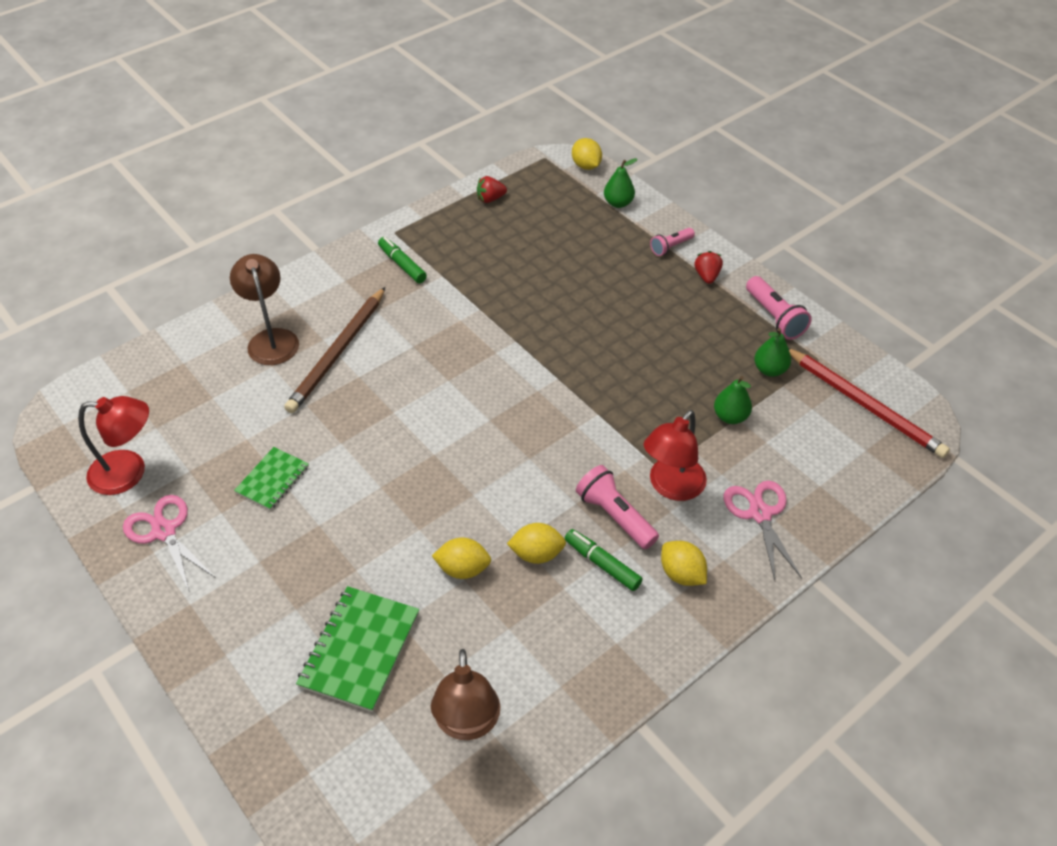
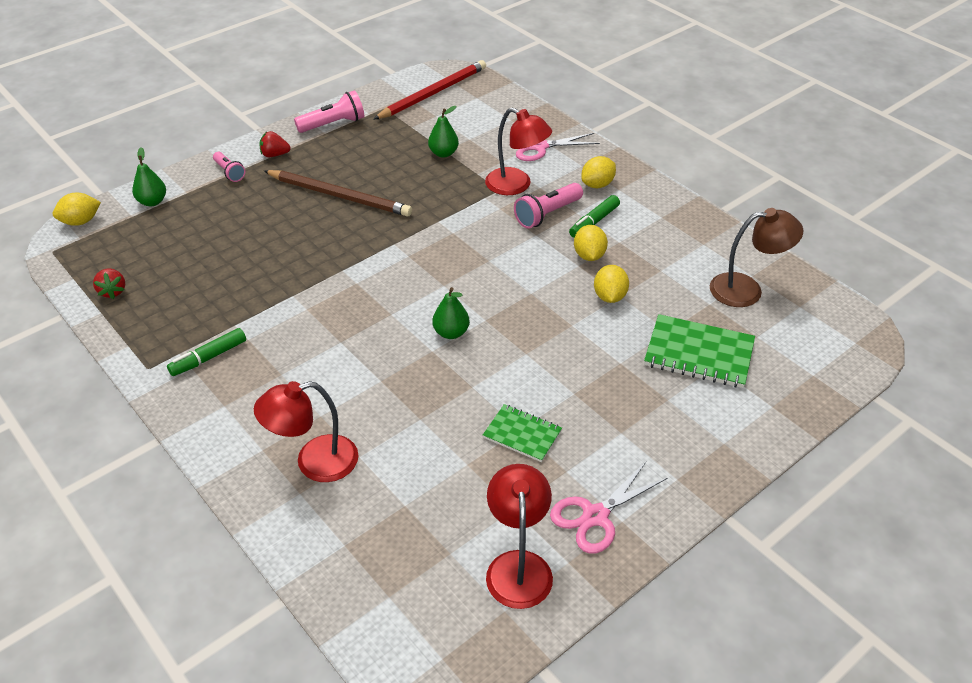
camera: 90 degrees left, 5 degrees down
brown lamp [230,254,299,365] -> red lamp [254,381,359,482]
brown pencil [284,287,385,413] -> brown pencil moved to [264,170,412,217]
green pear [754,328,791,377] -> green pear moved to [432,287,470,339]

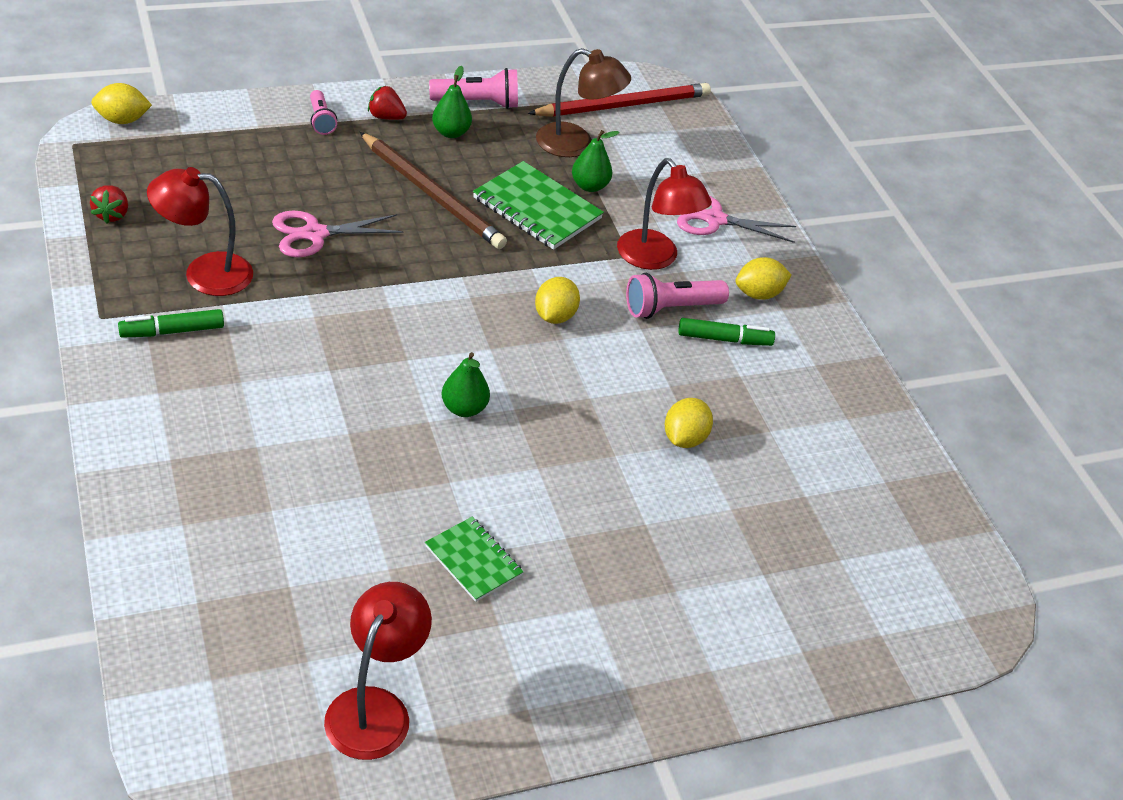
camera: 15 degrees right, 0 degrees up
green pear [132,147,166,206] -> green pear moved to [432,66,472,138]
red lamp [254,381,359,482] -> red lamp moved to [147,167,253,296]
pink scissors [550,462,667,554] -> pink scissors moved to [272,211,403,257]
green marker [569,195,620,238] -> green marker turned 150 degrees counterclockwise [678,318,775,346]
yellow lemon [574,225,608,261] -> yellow lemon moved to [535,277,580,324]
green notebook [644,314,755,388] -> green notebook moved to [473,161,604,250]
brown lamp [710,208,803,307] -> brown lamp moved to [536,48,631,157]

